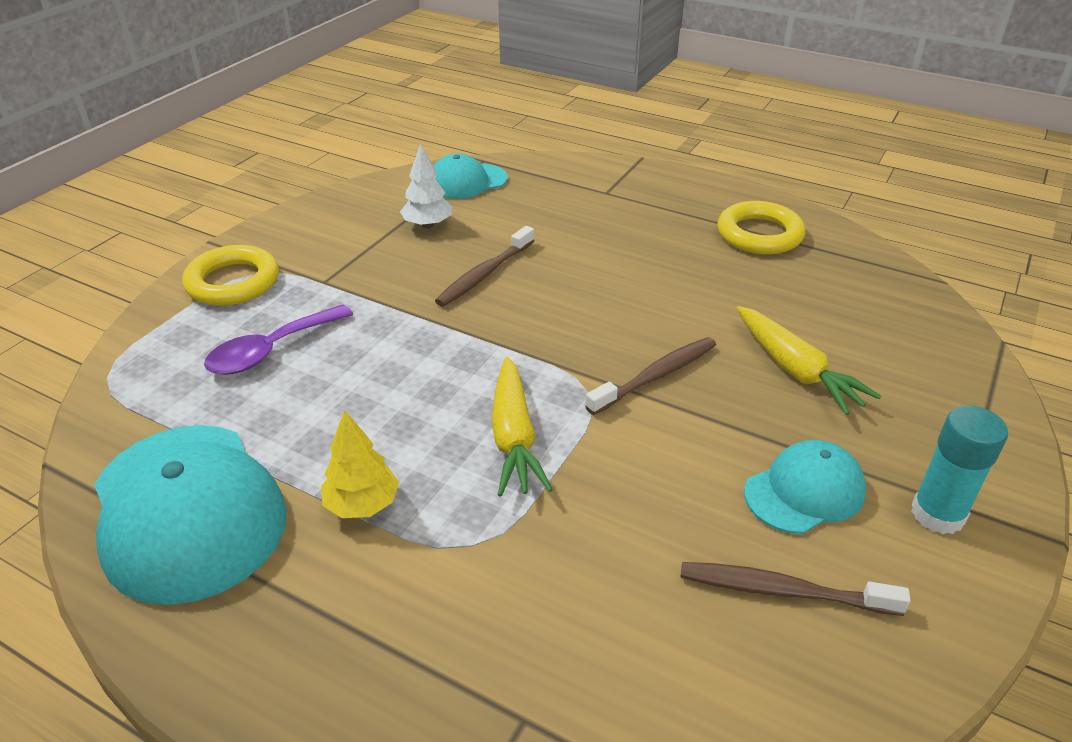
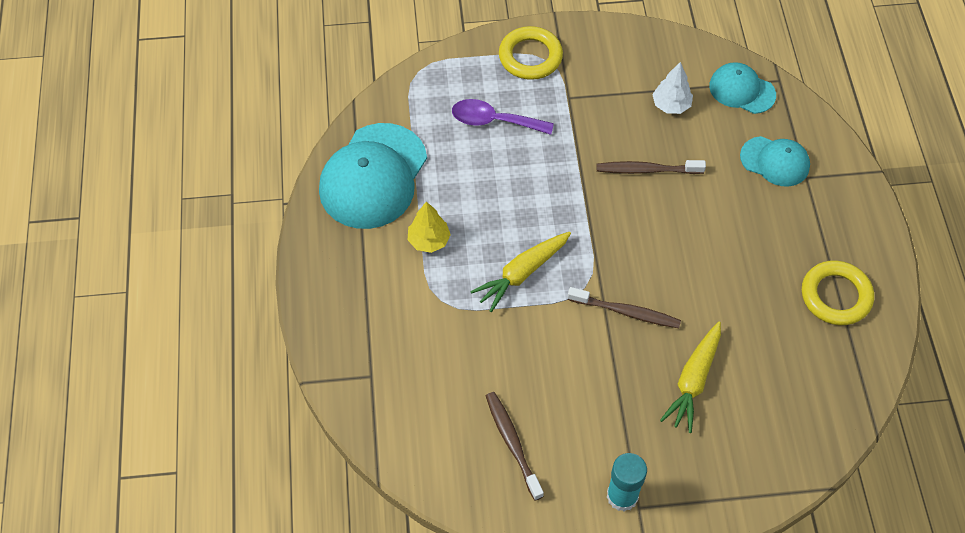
camera: 55 degrees right, 20 degrees up
turquoise cap [744,440,866,534] -> turquoise cap moved to [740,136,810,186]

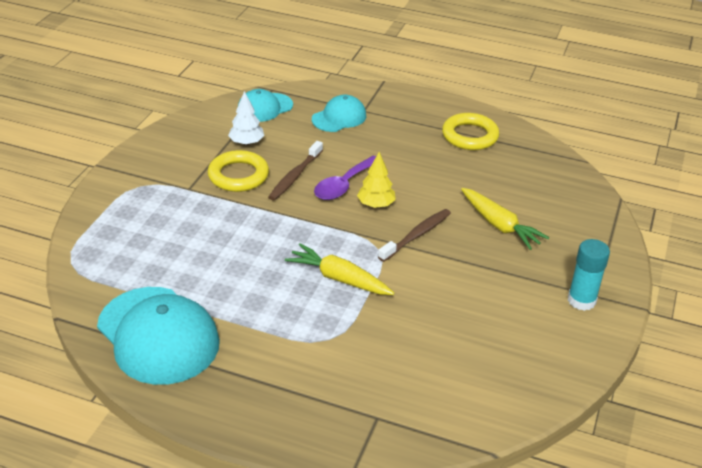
camera: 65 degrees left, 20 degrees down
yellow tree [408,201,451,253] -> yellow tree moved to [357,152,396,208]
purple spoon [452,99,554,135] -> purple spoon moved to [314,156,376,200]
yellow carrot [470,232,571,312] -> yellow carrot turned 135 degrees clockwise [285,243,395,295]
brown toothbrush [486,392,544,501] -> none
yellow ring [499,26,563,80] -> yellow ring moved to [208,150,269,192]

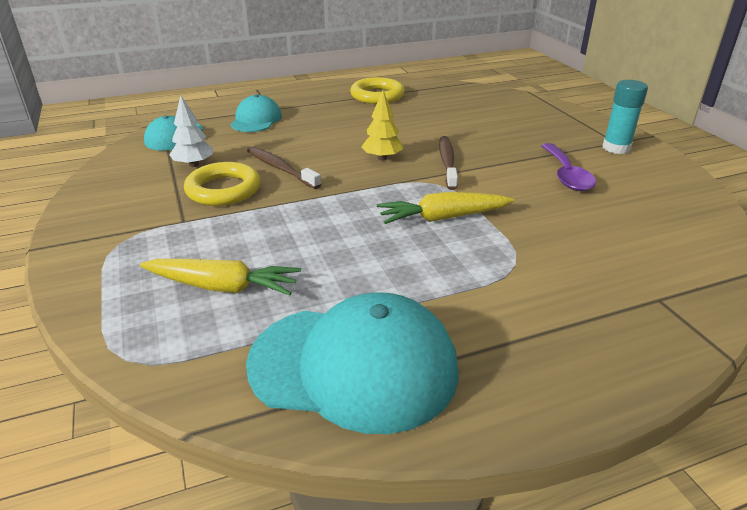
camera: 40 degrees left, 5 degrees down
brown toothbrush [268,141,323,201] -> brown toothbrush turned 150 degrees clockwise [247,147,321,189]
purple spoon [314,156,376,200] -> purple spoon moved to [541,143,596,191]
yellow carrot [461,188,549,250] -> yellow carrot moved to [140,259,301,296]

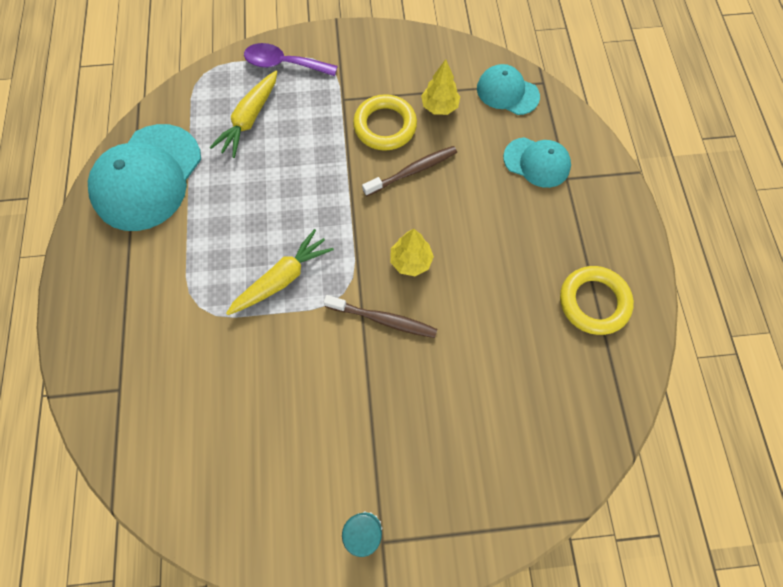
camera: 105 degrees right, 35 degrees up
white tree [169,95,213,167] -> yellow tree [421,59,460,115]
yellow carrot [377,192,514,224] -> yellow carrot turned 45 degrees clockwise [226,229,334,315]
purple spoon [541,143,596,191] -> purple spoon moved to [244,43,338,76]

